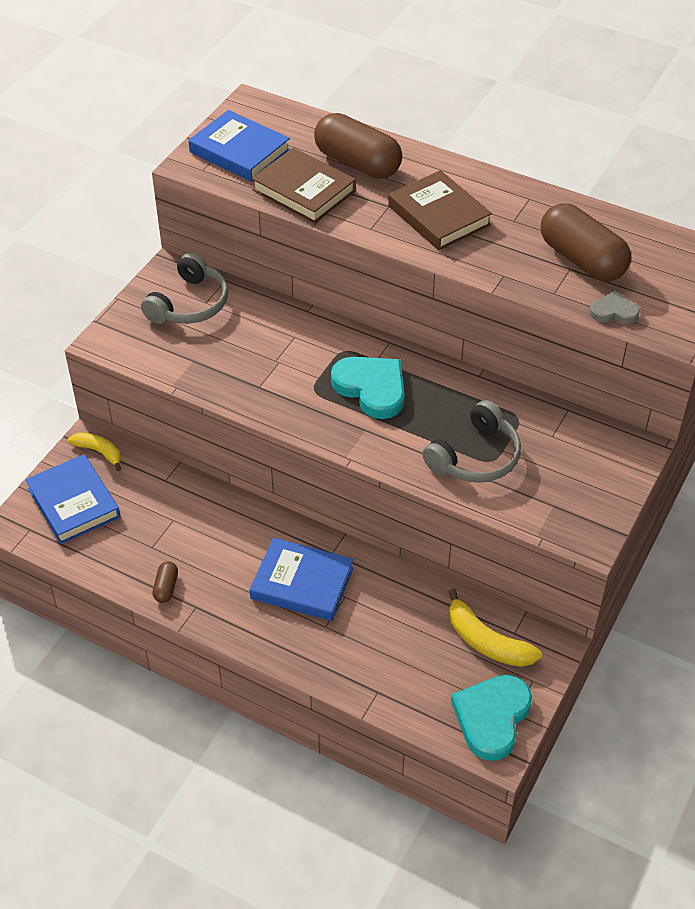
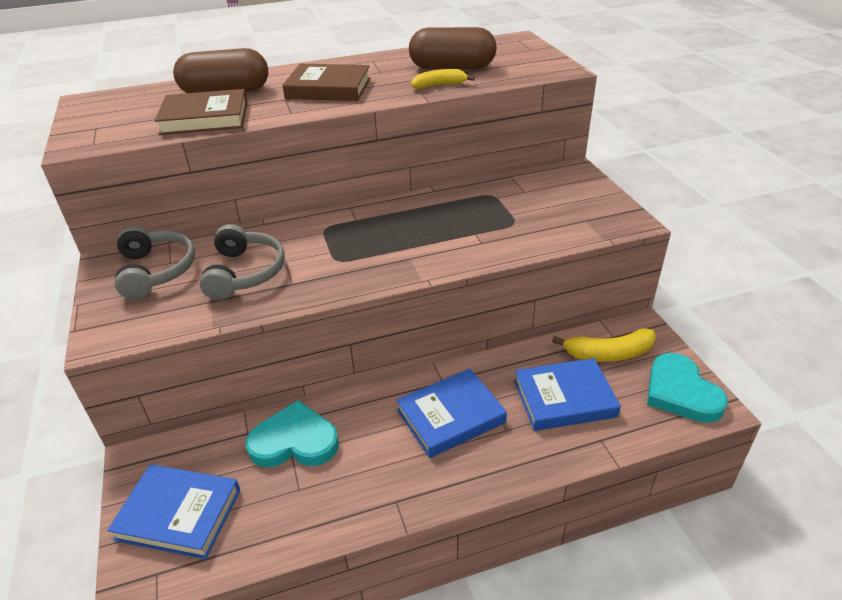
camera: 45 degrees left, 10 degrees down
yellow banana [68,432,121,471] -> yellow banana moved to [411,69,475,89]
brown capsule [153,561,178,603] -> none
blue book [188,110,290,181] -> blue book moved to [514,358,621,431]
turquoise heart [331,357,405,419] -> turquoise heart moved to [246,400,339,468]
grey headphones [422,400,521,483] -> grey headphones moved to [199,224,285,300]
grey heart [590,291,640,324] -> none

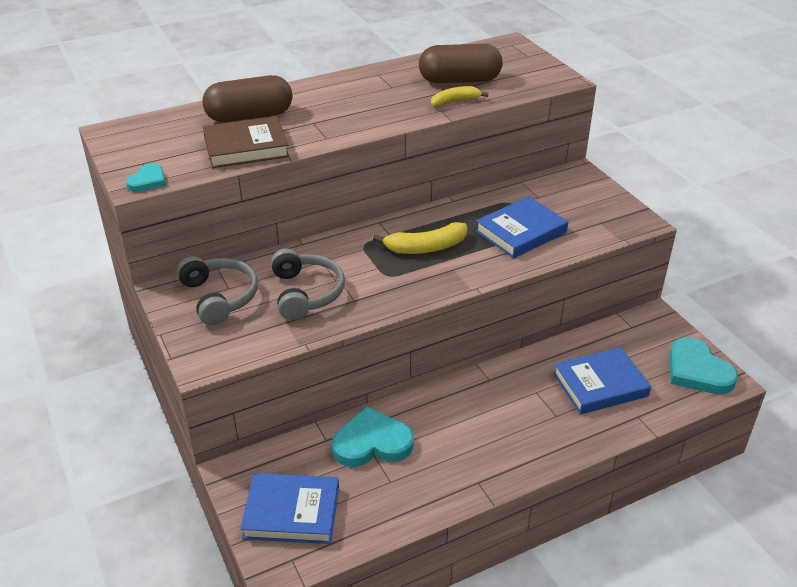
camera: 10 degrees left, 0 degrees up
brown book [282,64,371,101] -> none
blue book [396,369,507,458] -> blue book moved to [475,196,568,258]
yellow banana [552,328,656,362] -> yellow banana moved to [373,222,467,254]
none -> turquoise heart [126,163,166,192]

